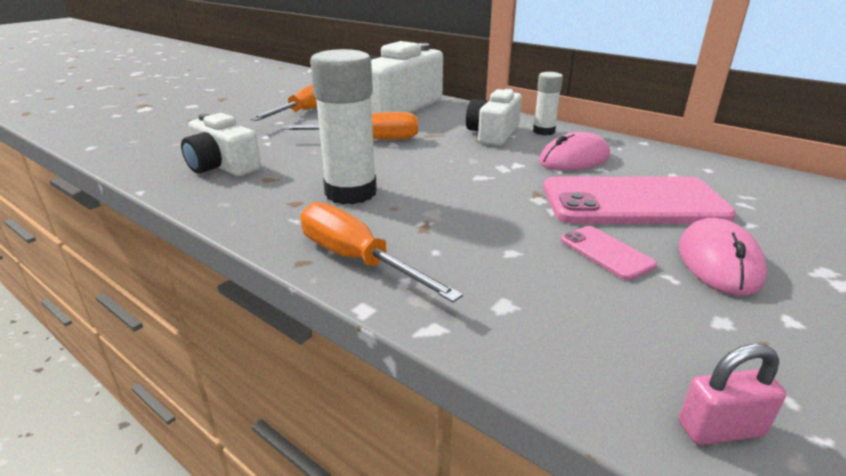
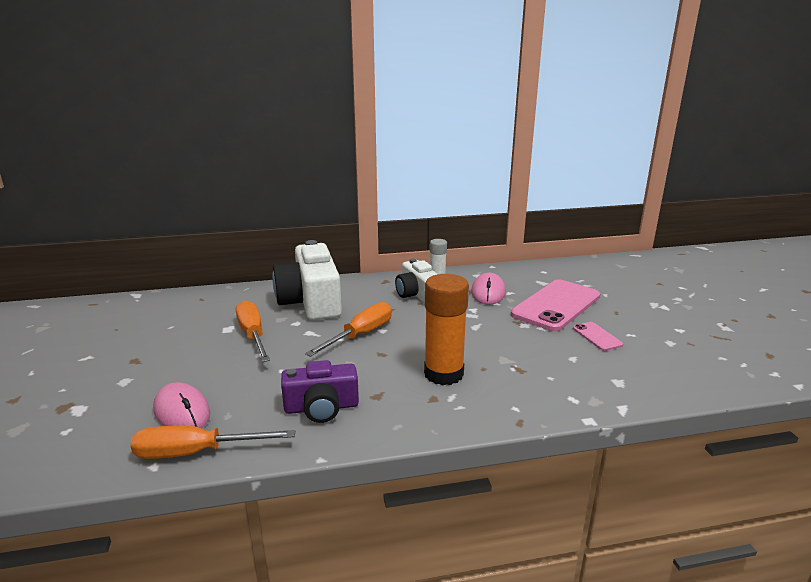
camera: 50 degrees left, 5 degrees down
white camera [181,113,261,176] -> purple camera [281,360,359,423]
orange screwdriver [300,202,463,303] -> orange screwdriver moved to [130,426,295,459]
white glue stick [310,49,377,204] -> orange glue stick [424,274,469,385]
pink phone [561,226,657,280] -> pink phone turned 60 degrees clockwise [573,322,623,351]
pink mouse [679,218,767,296] -> pink mouse moved to [153,382,210,428]
pink padlock [679,344,786,445] -> none

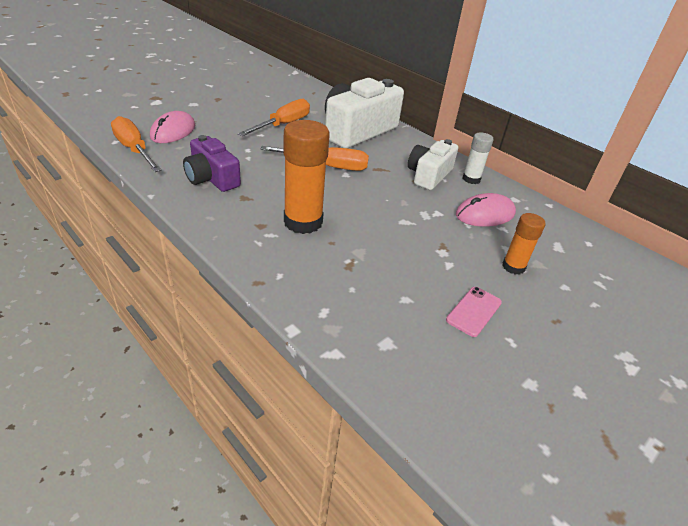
camera: 55 degrees right, 15 degrees up
pink phone [511,279,600,331] -> orange glue stick [502,213,546,275]

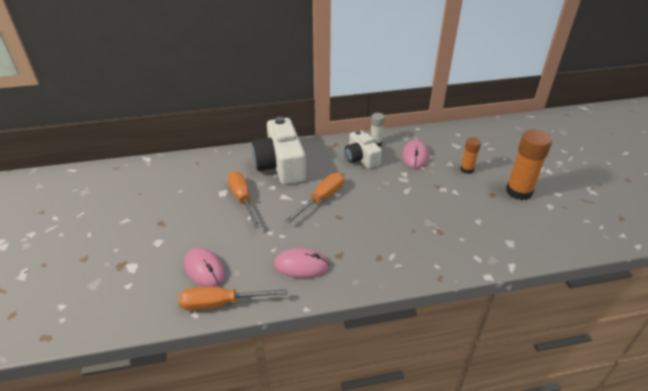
camera: 55 degrees left, 0 degrees up
purple camera [183,135,241,192] -> pink mouse [274,248,330,278]
orange glue stick [284,120,330,234] -> orange glue stick moved to [506,130,552,200]
pink phone [446,287,502,337] -> none

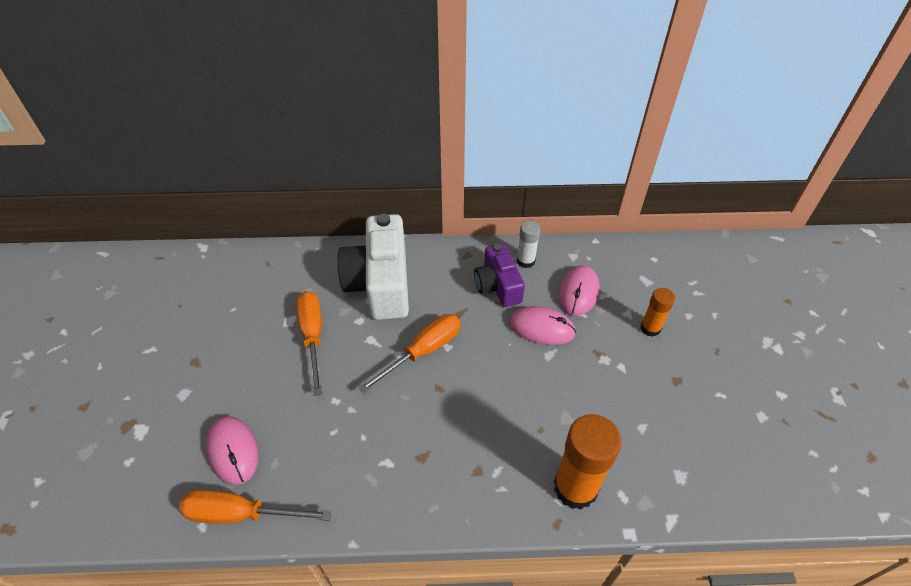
camera: 10 degrees right, 10 degrees up
pink mouse [274,248,330,278] -> pink mouse moved to [509,306,576,345]
white camera [345,130,382,169] -> purple camera [474,243,525,307]
orange glue stick [506,130,552,200] -> orange glue stick moved to [554,414,622,510]

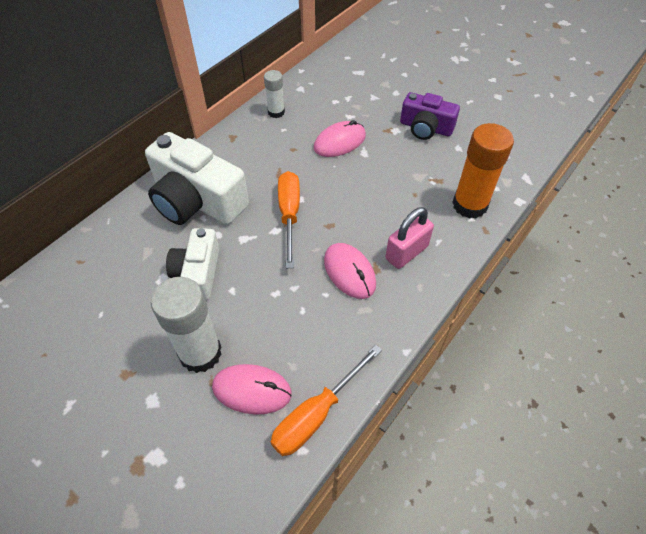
camera: 50 degrees left, 5 degrees up
orange screwdriver [296,291,322,396] -> white camera [166,228,219,300]
purple camera [474,243,525,307] -> purple camera moved to [400,92,460,140]
pink mouse [559,265,600,316] -> pink mouse moved to [324,243,376,299]
orange glue stick [641,288,675,337] -> none
none -> white glue stick [151,277,222,373]
none -> pink padlock [385,207,434,269]

